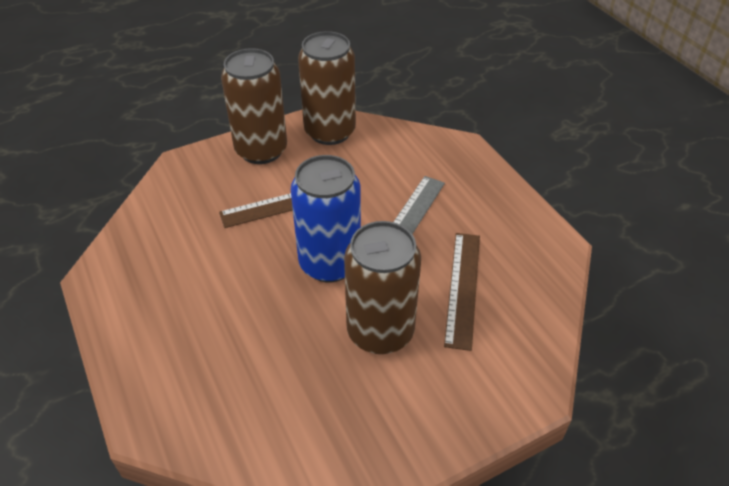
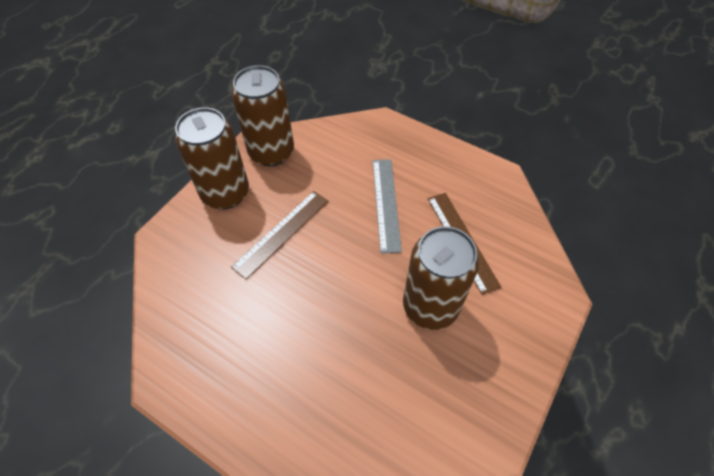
camera: 30 degrees left, 10 degrees up
blue can [291,155,361,282] -> none

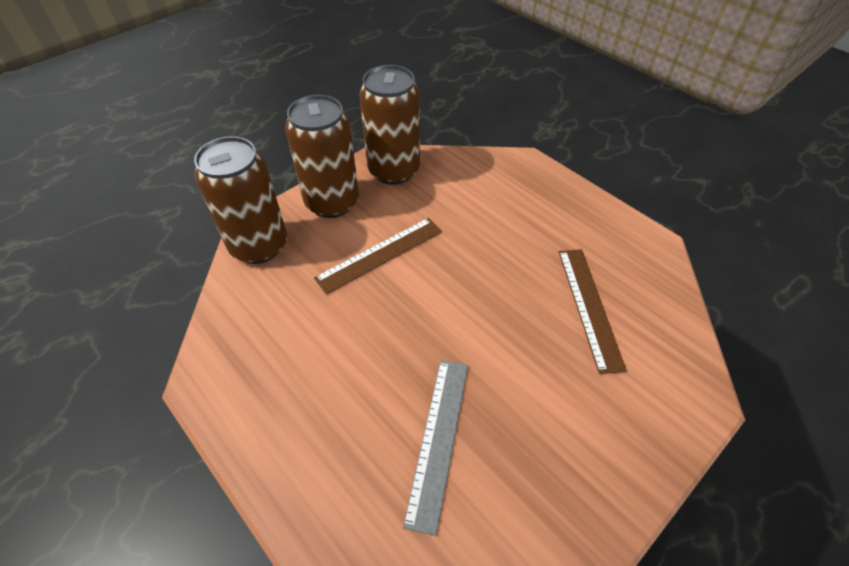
camera: 15 degrees right, 5 degrees down
grey ruler [373,159,402,253] -> grey ruler moved to [403,360,468,536]
brown can [403,226,479,330] -> brown can moved to [194,136,287,264]

